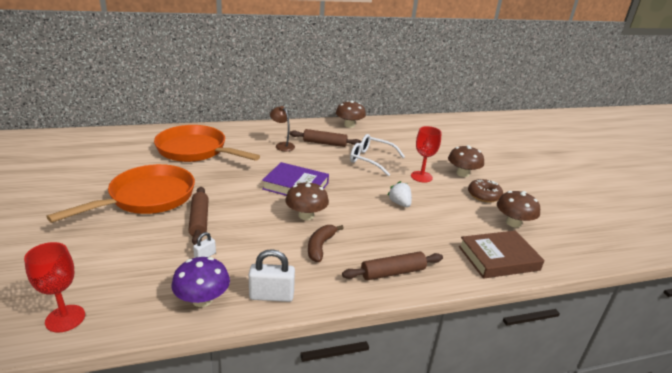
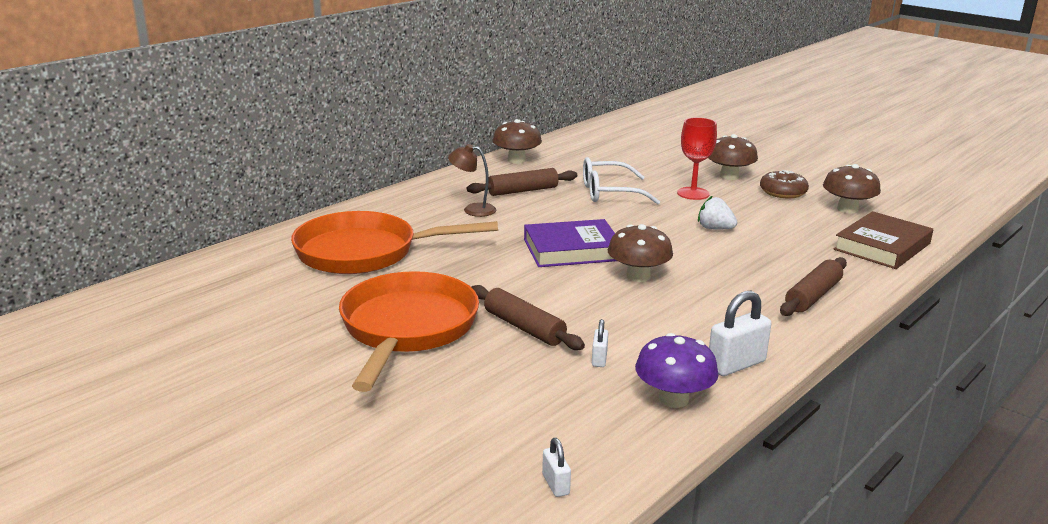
camera: 30 degrees left, 5 degrees down
red goblet [24,242,85,333] -> white padlock [542,438,571,497]
brown banana [308,225,344,262] -> none

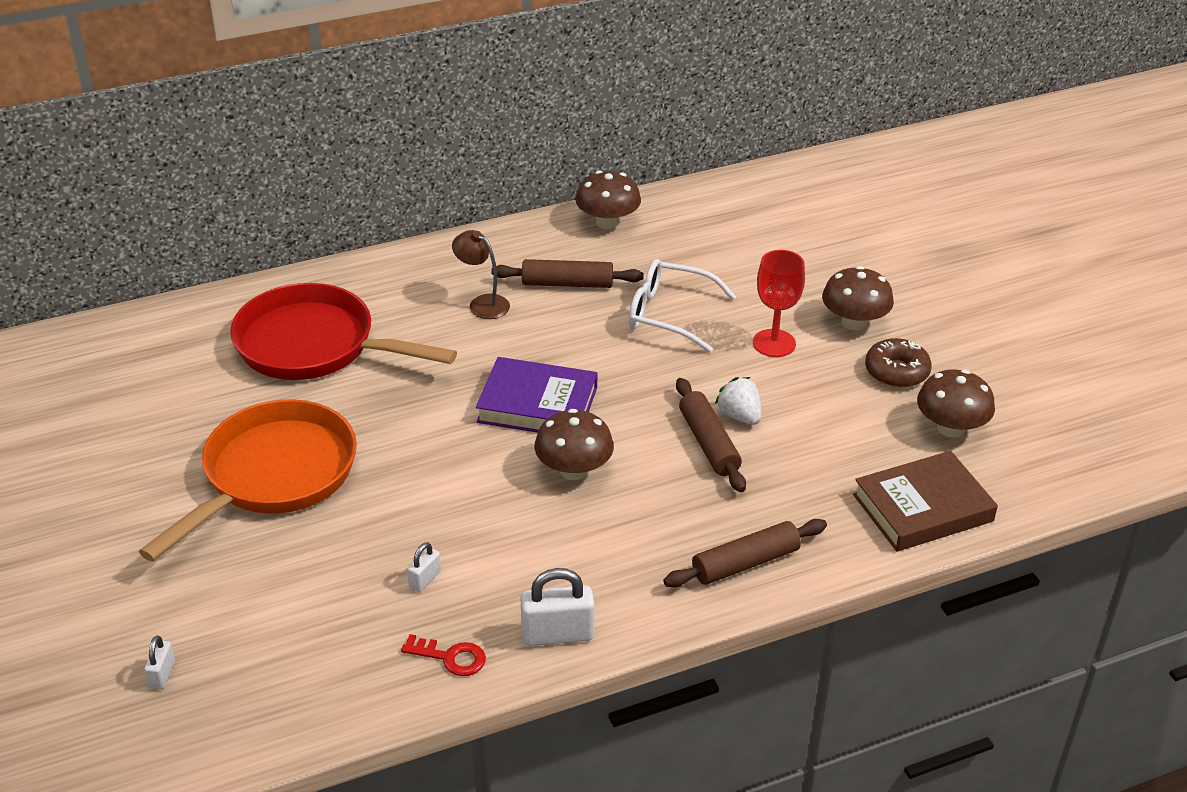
camera: 25 degrees right, 15 degrees up
orange pan [291,211,498,274] -> red pan [230,283,457,380]
brown rolling pin [471,285,585,350] -> brown rolling pin moved to [676,378,746,492]
white padlock [542,438,571,497] -> white padlock moved to [144,636,175,689]
purple mushroom [635,333,719,408] -> red key [401,634,486,676]

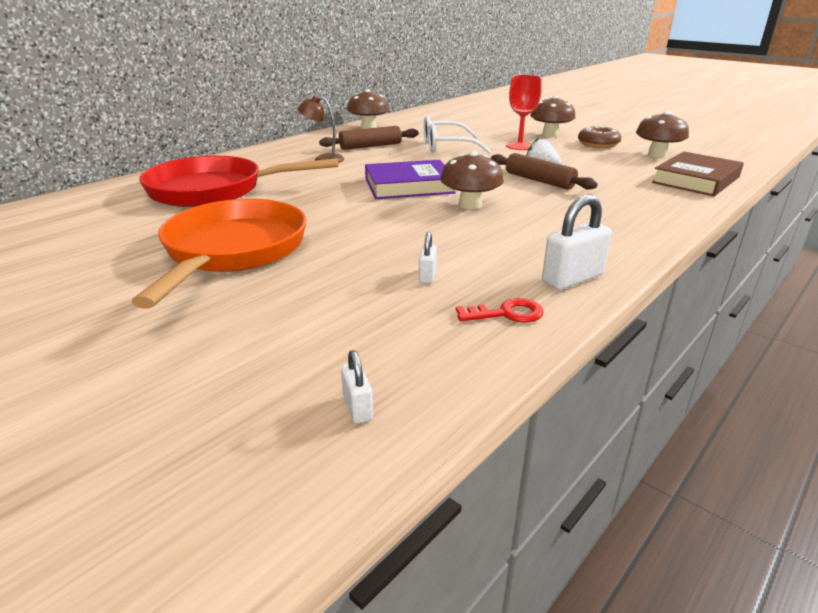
camera: 25 degrees left, 10 degrees down
white padlock [144,636,175,689] -> white padlock moved to [341,350,373,424]
brown rolling pin [663,519,827,588] -> none

